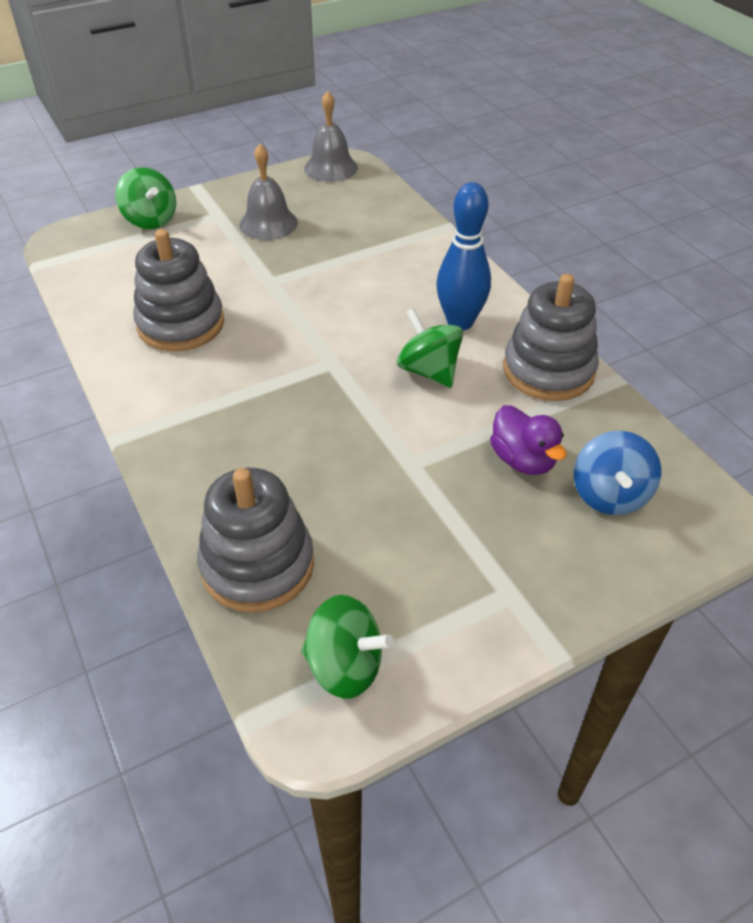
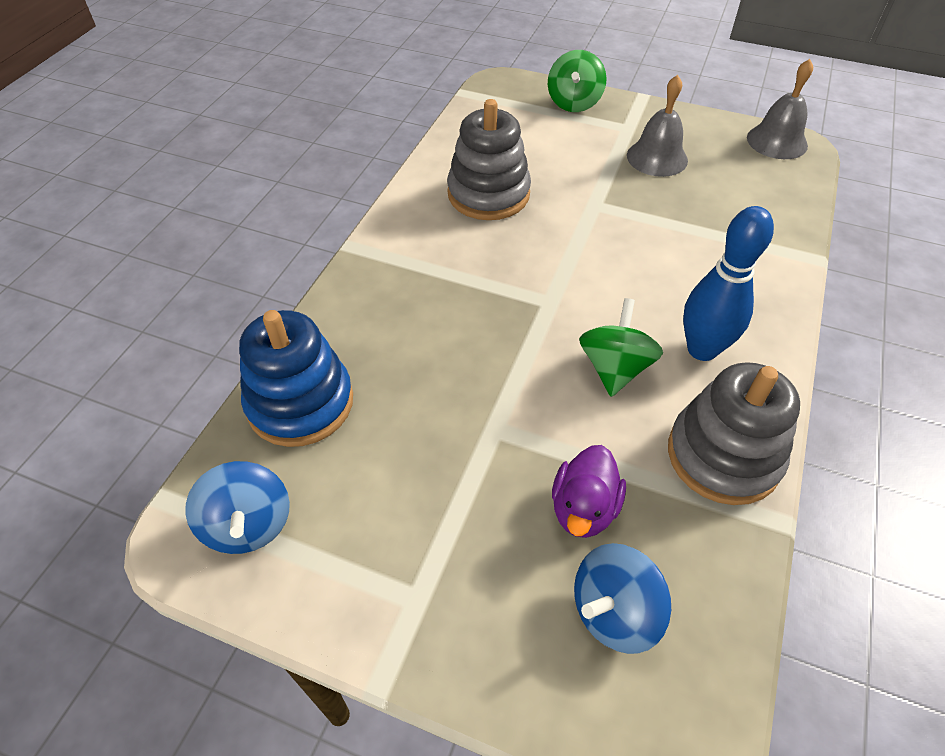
camera: 50 degrees right, 5 degrees up
grey stacking toy [197,468,314,612] -> blue stacking toy [239,310,353,447]
green spinning top [301,595,394,699] -> blue spinning top [185,461,290,554]

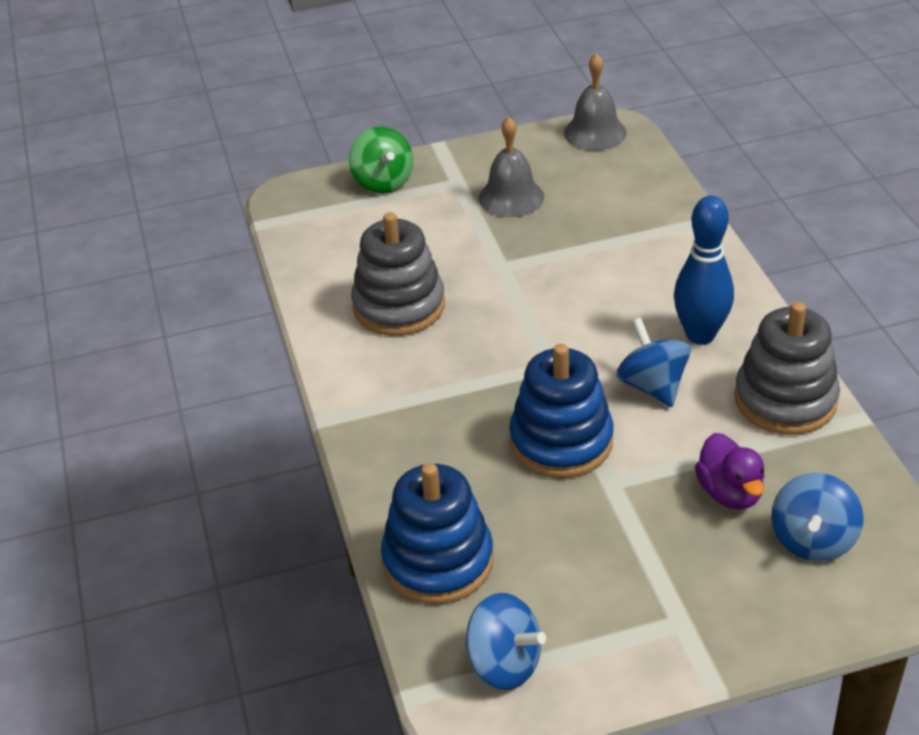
camera: 35 degrees left, 10 degrees down
green spinning top [579,298,663,397] -> blue spinning top [616,318,691,407]
none -> blue stacking toy [509,344,614,478]

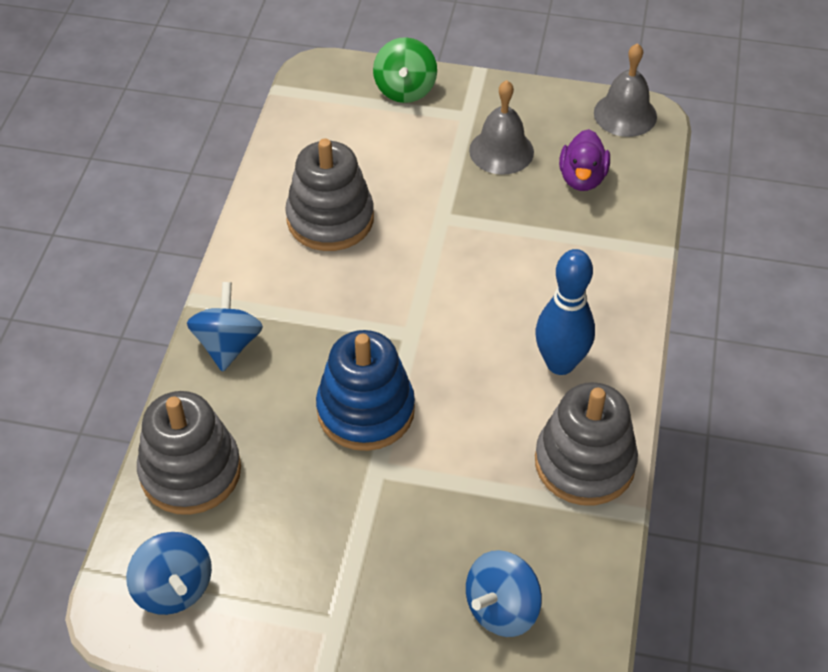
camera: 25 degrees right, 10 degrees up
blue stacking toy [381,463,494,604] -> grey stacking toy [137,391,241,515]
blue spinning top [616,318,691,407] -> blue spinning top moved to [187,282,263,372]
purple duck [695,433,764,509] -> purple duck moved to [559,129,610,191]

